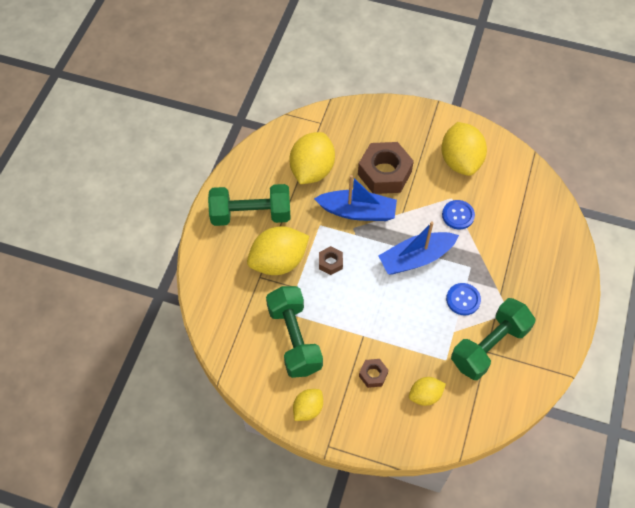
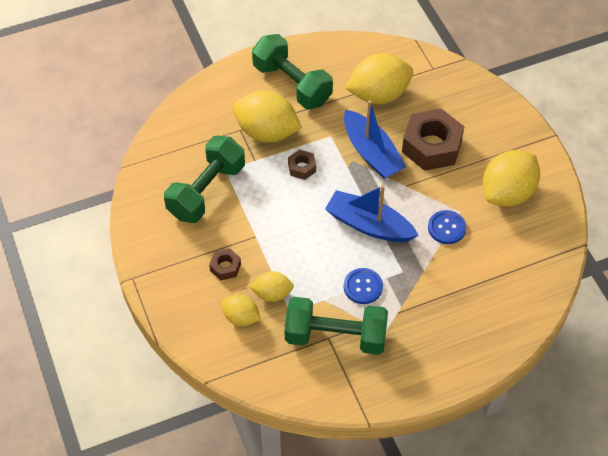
camera: 50 degrees right, 5 degrees down
yellow lemon [293,389,323,421] -> yellow lemon moved to [250,271,294,302]

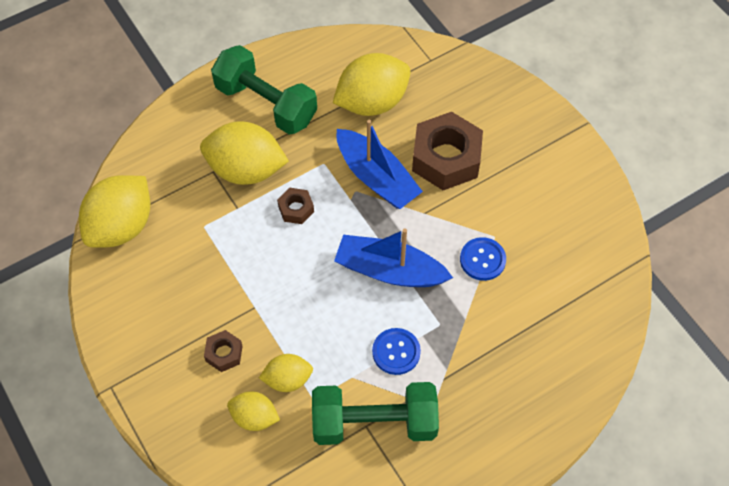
camera: 10 degrees left, 5 degrees up
green dumbbell [164,136,245,223] -> none
yellow lemon [483,150,540,207] -> yellow lemon moved to [79,175,150,248]

